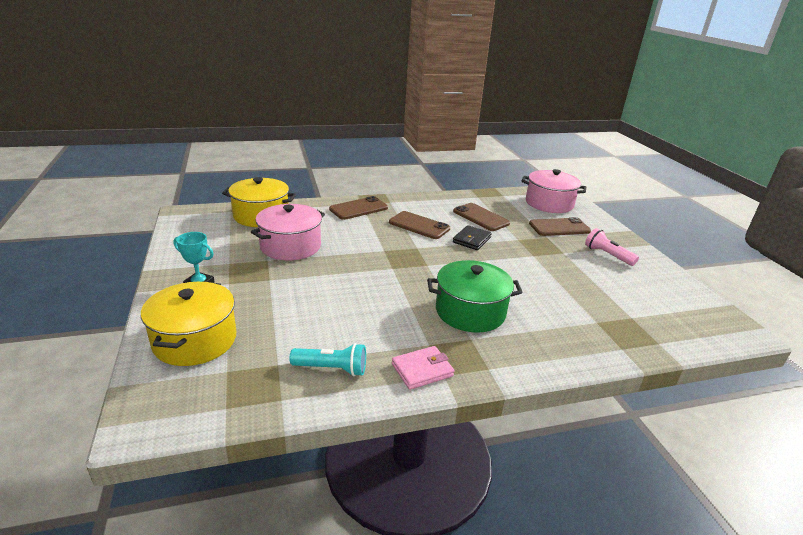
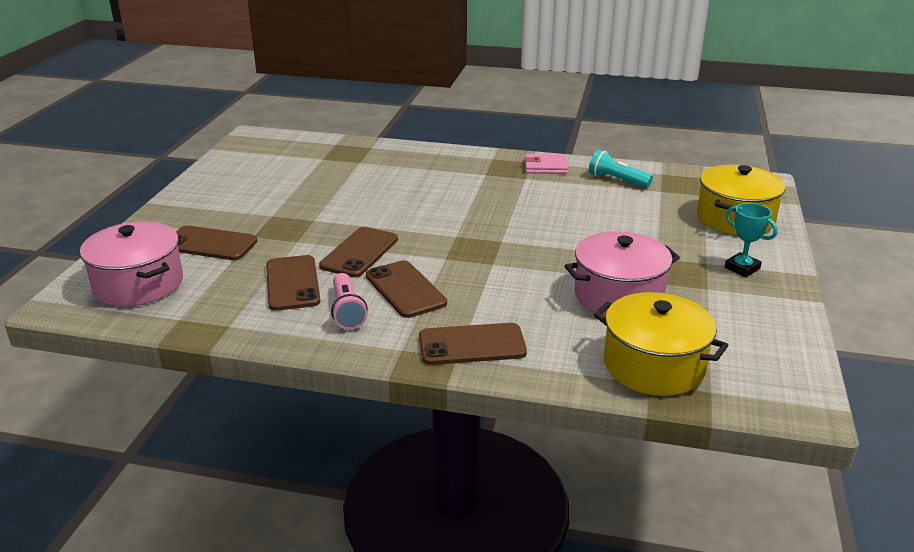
camera: 150 degrees left, 0 degrees up
green pot [427,260,523,333] -> none
black wallet [453,225,492,250] -> brown phone [319,227,398,277]
pink flashlight [585,228,639,266] -> pink flashlight moved to [331,273,368,330]

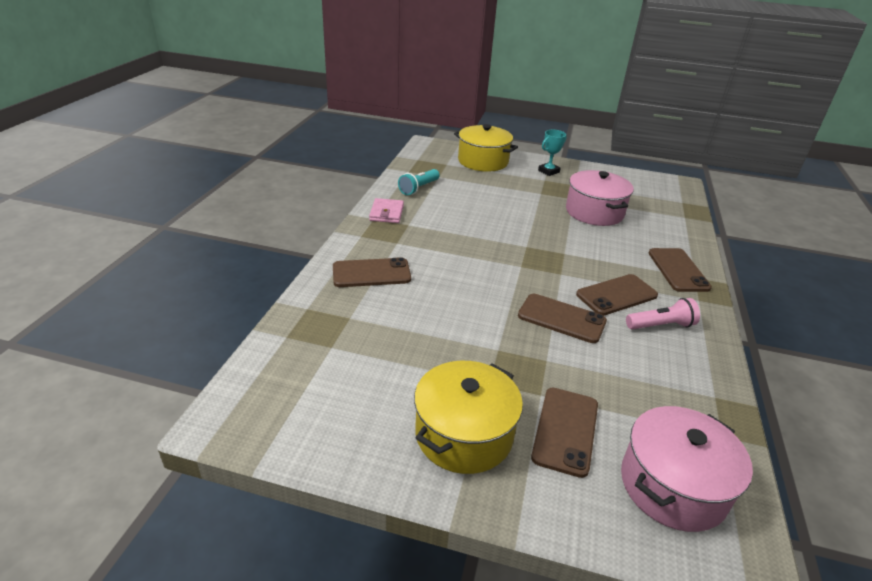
camera: 90 degrees left, 5 degrees up
brown phone [266,255,321,311] -> brown phone moved to [333,257,411,287]
yellow pot [594,292,729,396] -> yellow pot moved to [414,361,523,474]

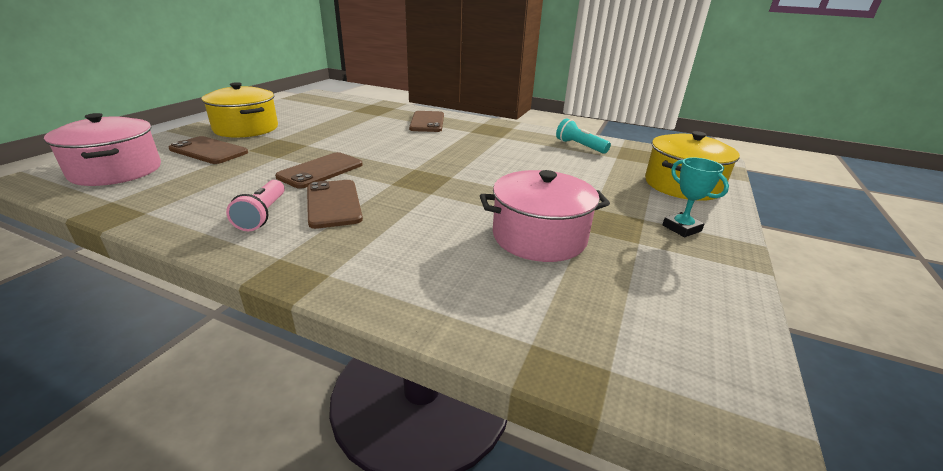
camera: 100 degrees right, 5 degrees down
pink wallet [369,198,404,223] -> none
brown phone [649,248,712,292] -> none

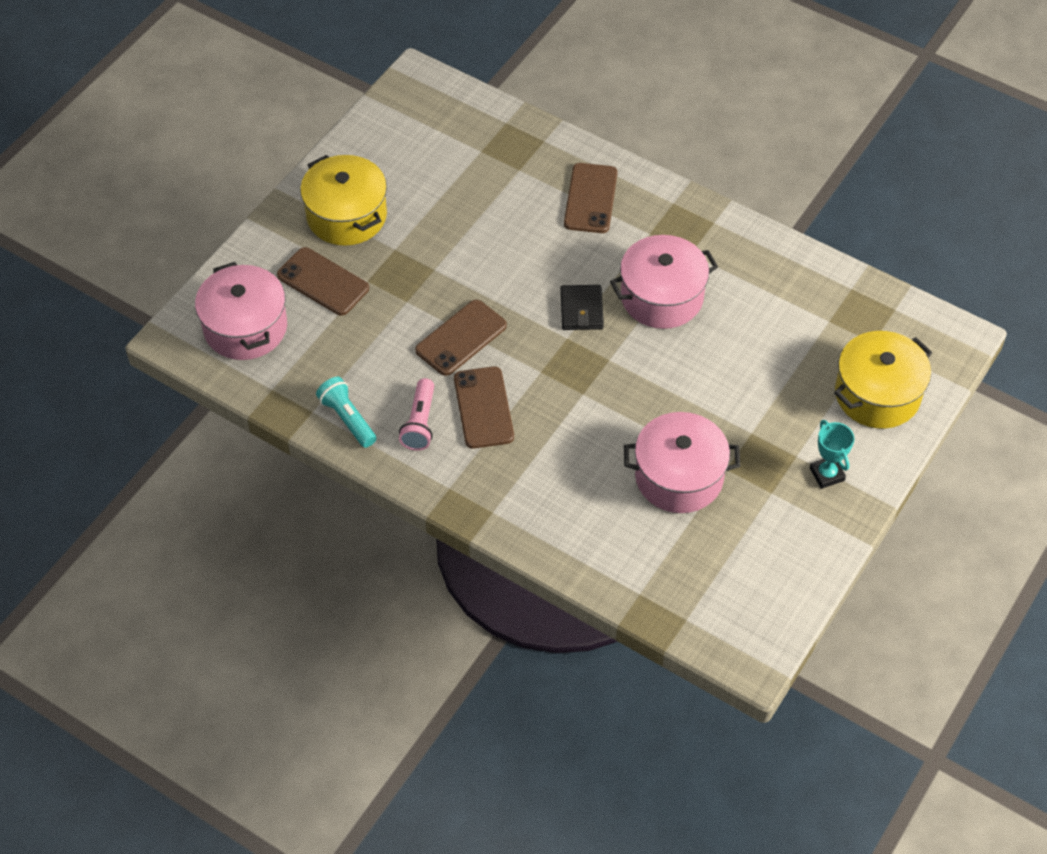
camera: 10 degrees right, 25 degrees up
turquoise flashlight [556,118,611,154] -> turquoise flashlight moved to [316,377,376,448]
none -> black wallet [560,285,604,330]
none -> pink pot [610,235,718,329]

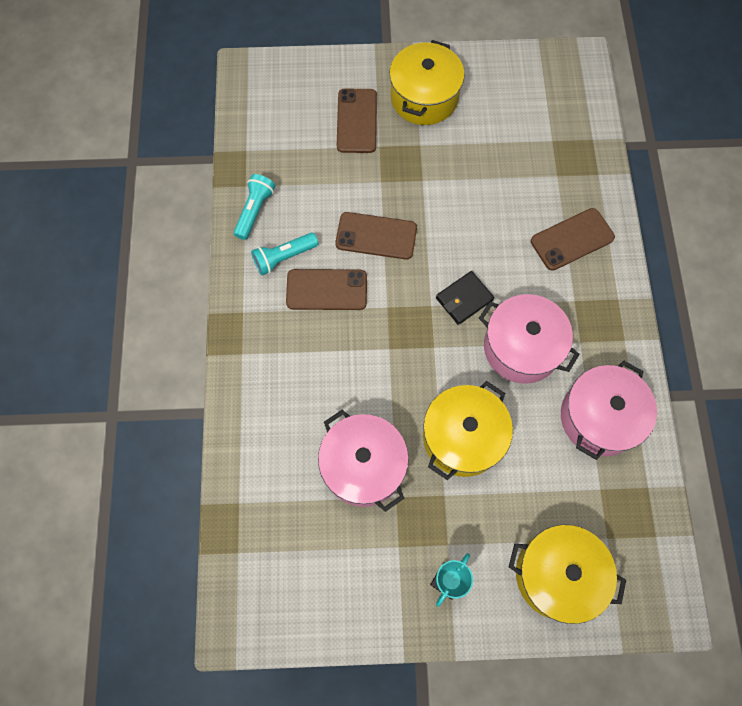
camera: 55 degrees right, 15 degrees up
pink pot [195,262,287,360] -> pink pot moved to [561,360,657,460]
pink flashlight [399,378,434,451] -> turquoise flashlight [251,233,318,276]
brown phone [454,366,514,449] -> brown phone turned 45 degrees clockwise [286,269,367,310]
none -> yellow pot [423,381,513,480]

